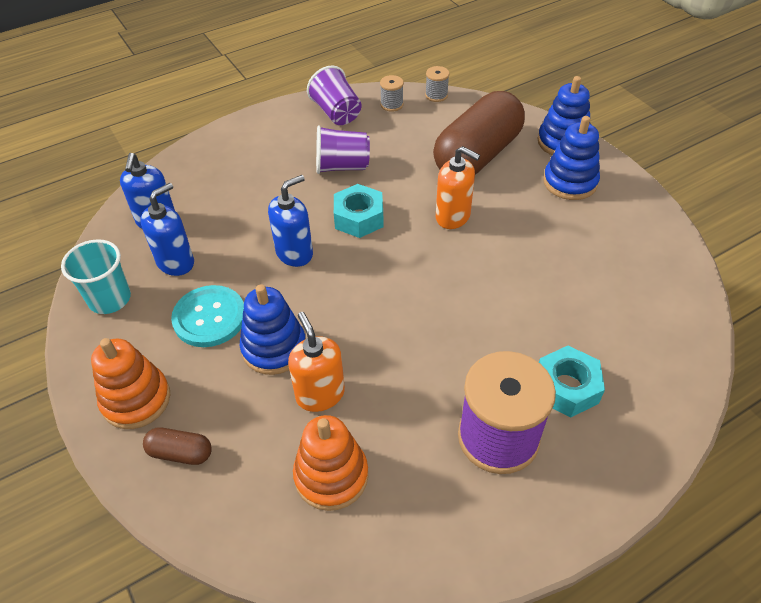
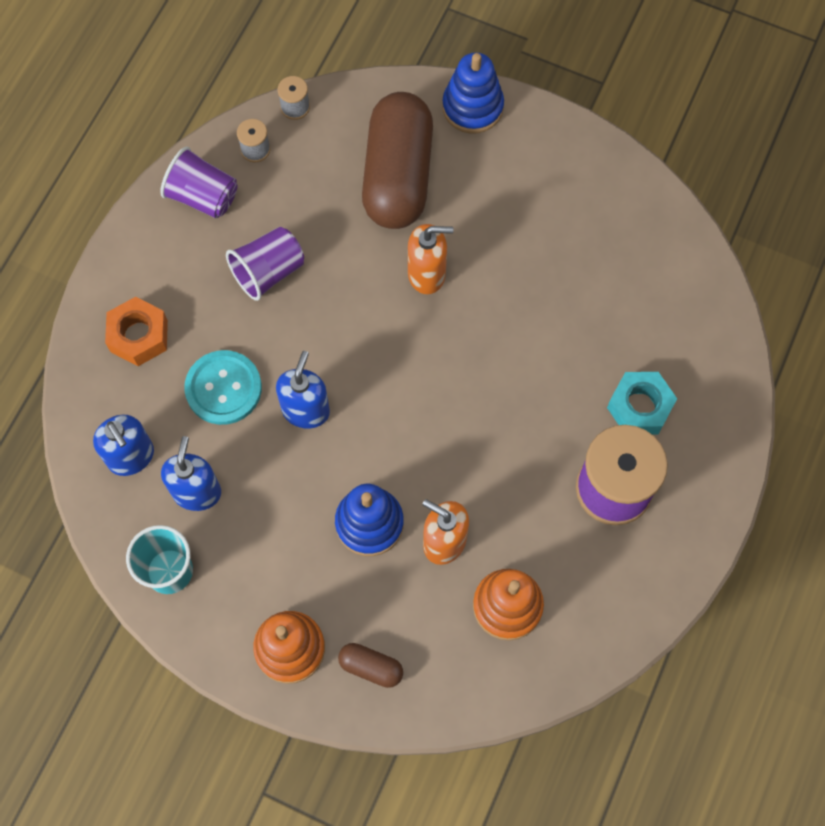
camera: 35 degrees left, 20 degrees up
brown capsule [143,427,212,465] -> brown capsule turned 45 degrees clockwise [338,643,403,688]
turquoise button [171,285,244,347] -> turquoise button moved to [184,350,262,425]
turquoise nut [334,184,384,238] -> none
blue stacking toy [543,116,600,200] -> none
none -> orange nut [105,297,168,366]

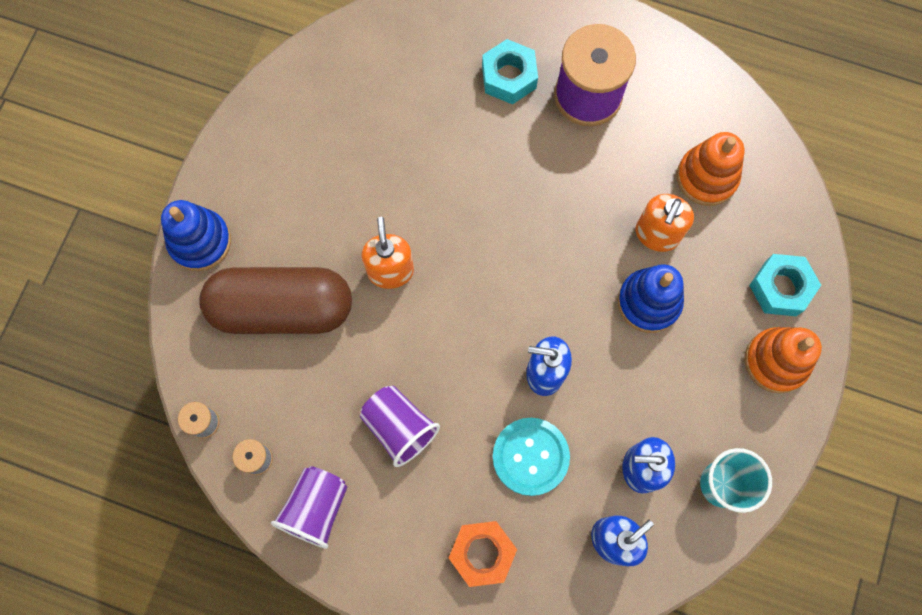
camera: 95 degrees left, 5 degrees up
brown capsule [338,643,403,688] -> turquoise nut [749,254,821,316]

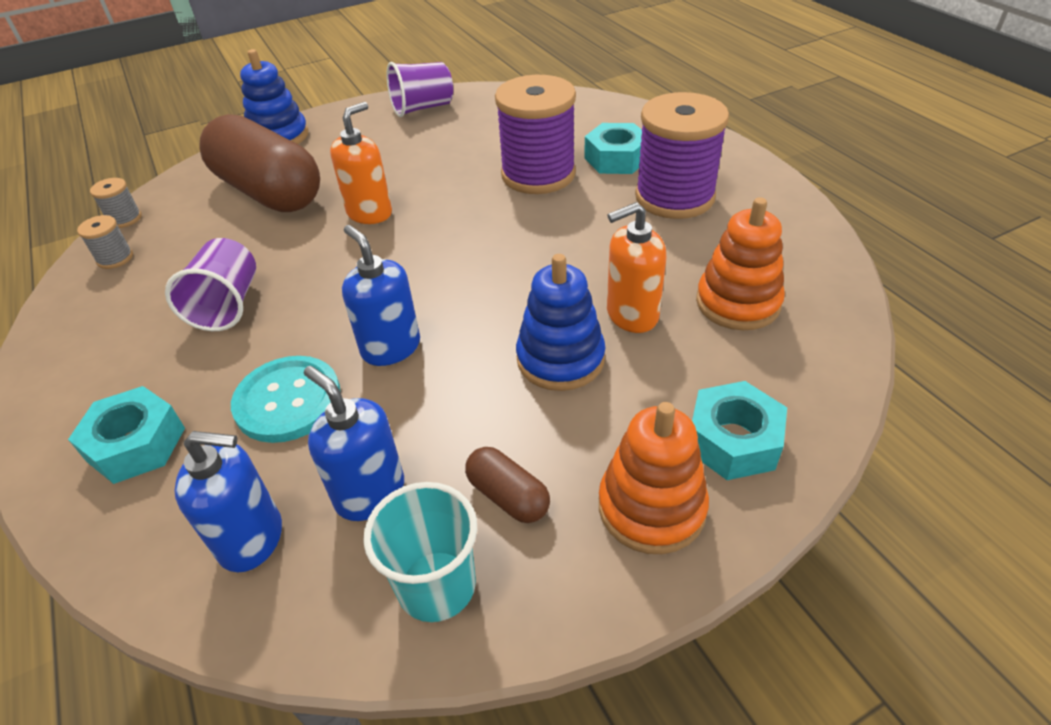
camera: 45 degrees right, 30 degrees down
purple cup [271,466,348,549] -> purple cup moved to [387,62,453,117]
orange nut [449,521,517,587] -> turquoise nut [68,386,185,484]
none -> brown capsule [465,447,550,523]
none -> purple spool [495,75,576,194]

